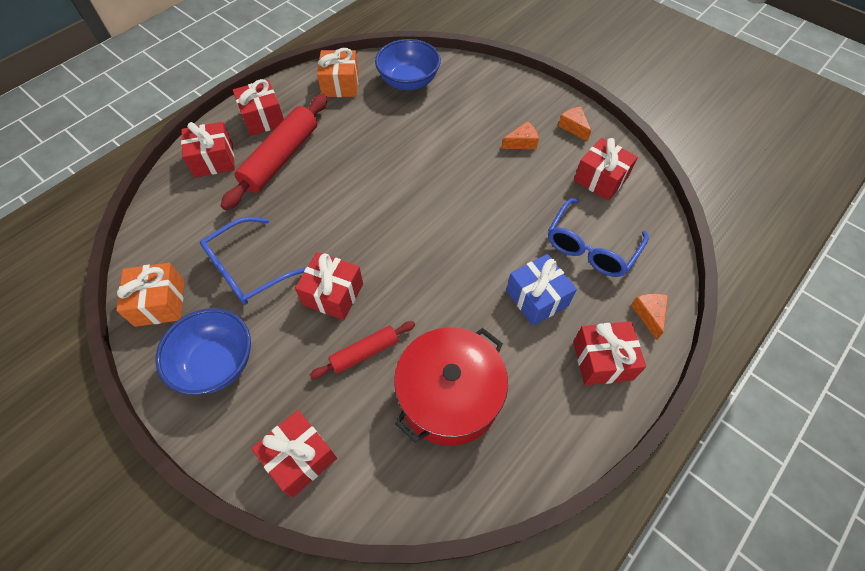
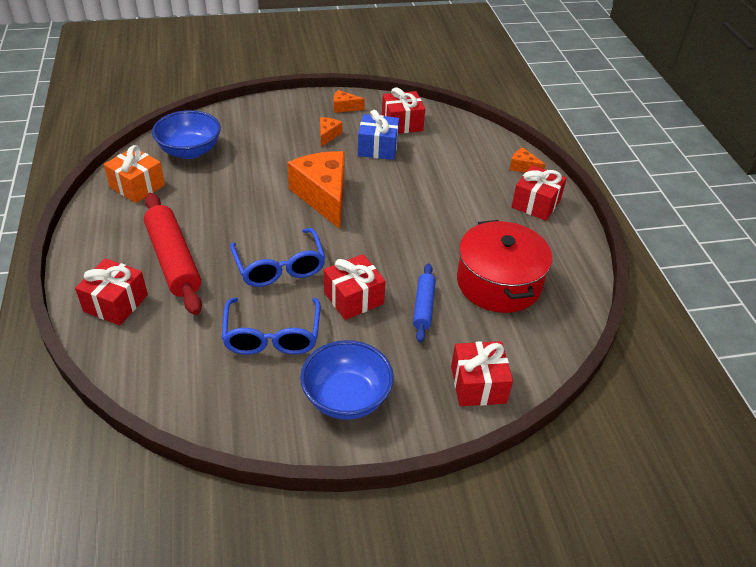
camera: 55 degrees left, 15 degrees down
orange gift [116,263,184,327] -> none
red gift [233,79,284,136] -> none
red rolling pin [310,321,415,379] -> blue rolling pin [413,263,436,342]
blue gift [506,254,577,326] -> blue gift moved to [358,110,399,160]
blue glasses [548,198,649,277] -> blue glasses moved to [230,228,326,287]
none -> orange cheese [288,151,345,229]

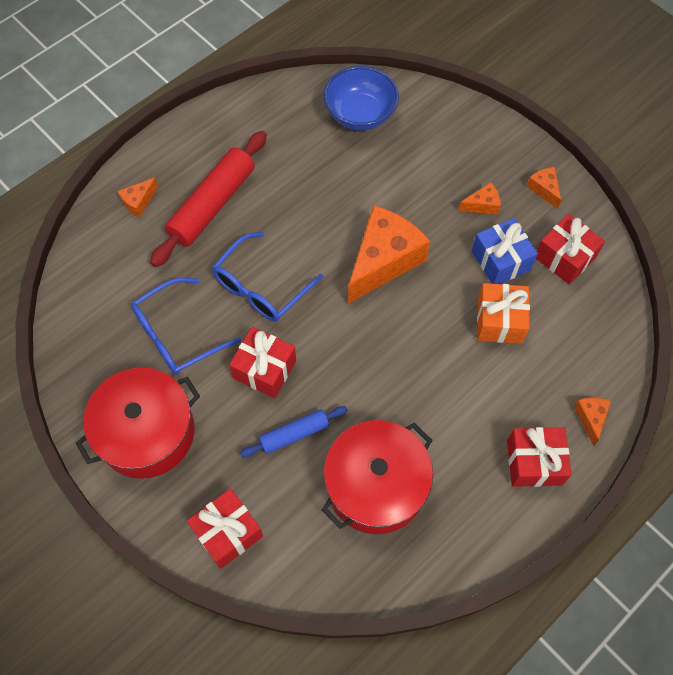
camera: 60 degrees right, 20 degrees up
red gift [75,258,148,325] -> orange cheese [117,178,158,217]
orange gift [104,145,165,203] -> orange gift moved to [477,283,530,344]
blue bowl [300,340,394,420] -> red pot [75,367,200,479]

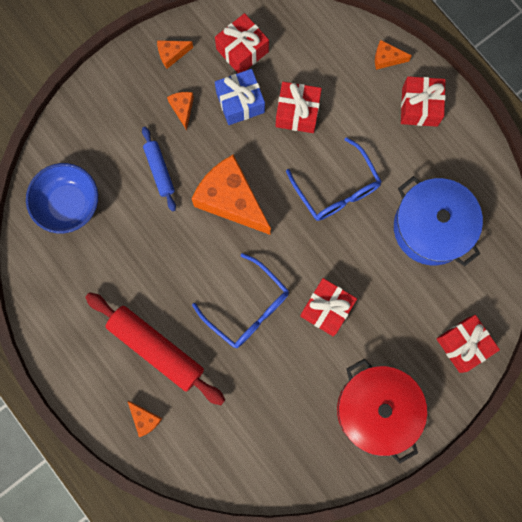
camera: 85 degrees left, 15 degrees up
blue glasses [131,278,241,375] -> blue glasses moved to [286,137,382,221]
blue rolling pin [240,406,347,458] -> blue rolling pin moved to [142,127,176,212]
red pot [322,420,433,534] -> blue pot [394,176,483,266]
orange gift [477,283,530,344] -> red gift [276,82,322,133]

